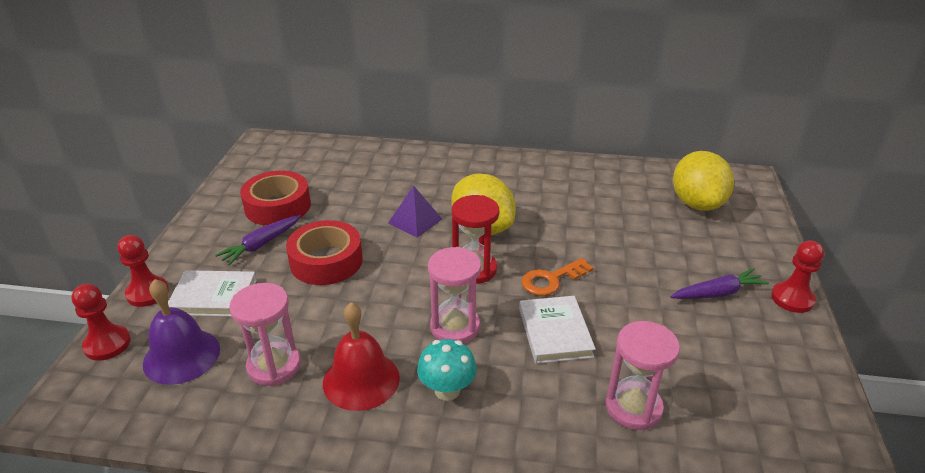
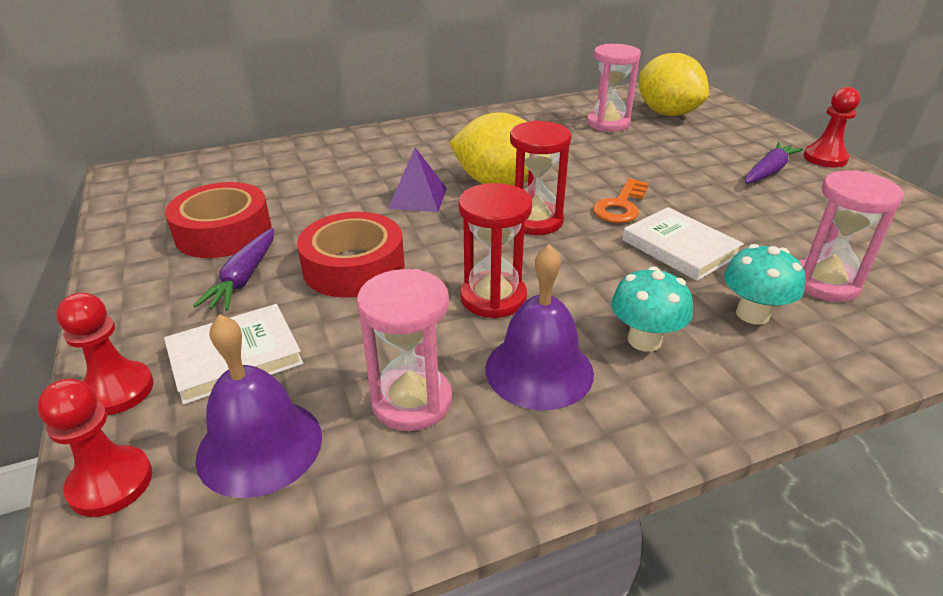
camera: 30 degrees left, 0 degrees up
red bell [323,302,400,411] -> purple bell [485,244,594,410]
pink hourglass [428,247,481,343] -> pink hourglass moved to [587,44,641,132]
none -> red hourglass [458,183,532,319]
none -> turquoise mushroom [724,244,805,325]

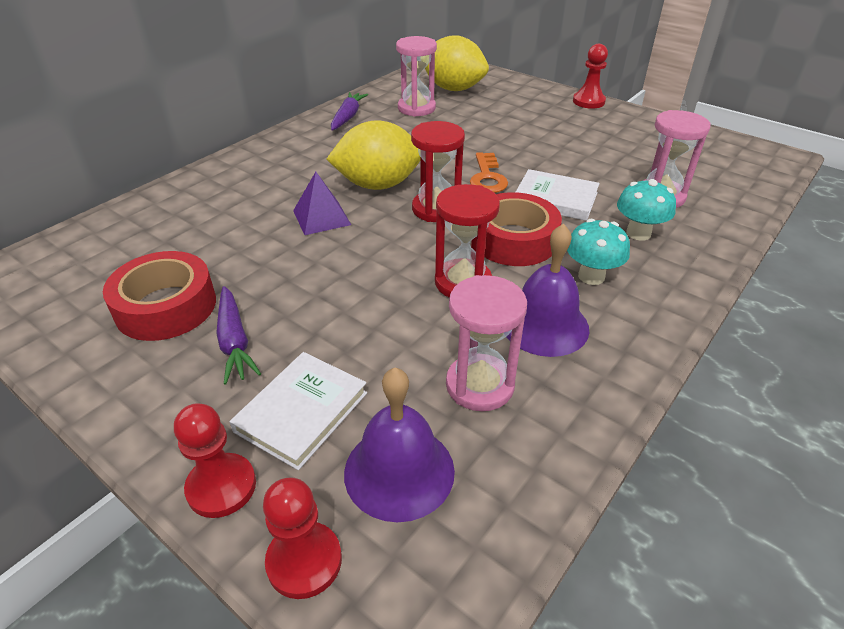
camera: 30 degrees left, 5 degrees up
red tape [297,212,404,298] -> red tape moved to [484,192,562,266]
purple carrot [745,142,803,184] -> purple carrot moved to [331,92,368,131]

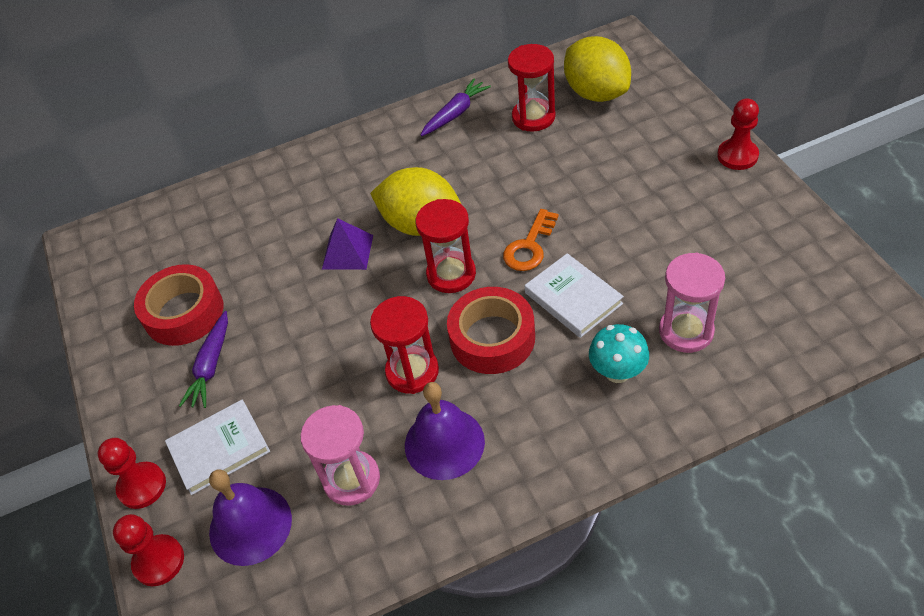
camera: 35 degrees right, 10 degrees up
pink hourglass [396,36,437,117] -> red hourglass [508,44,556,132]
turquoise mushroom [567,219,630,285] -> none

